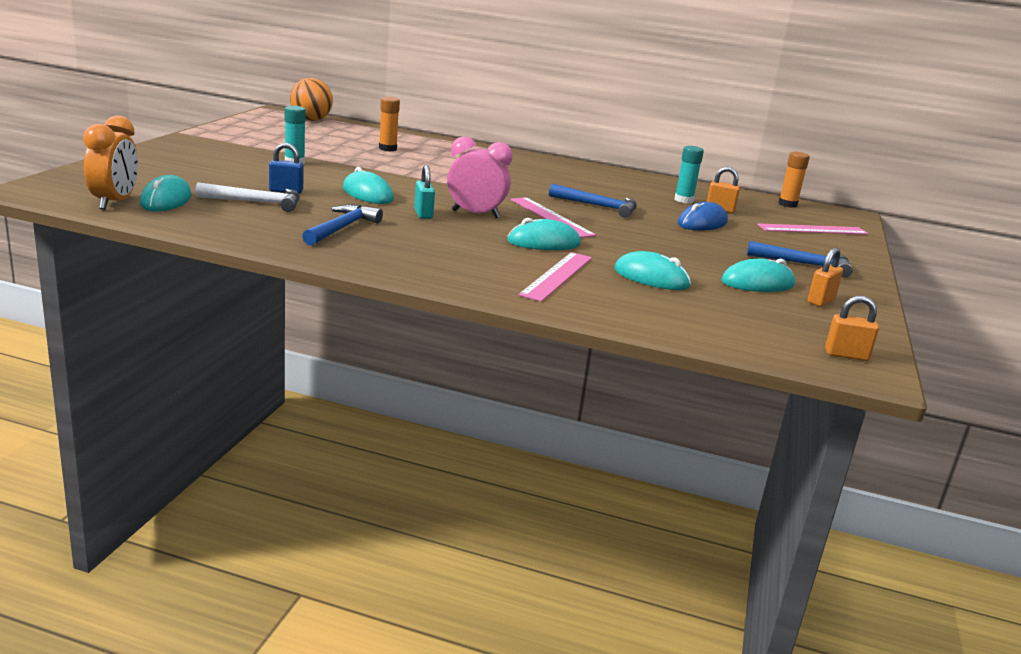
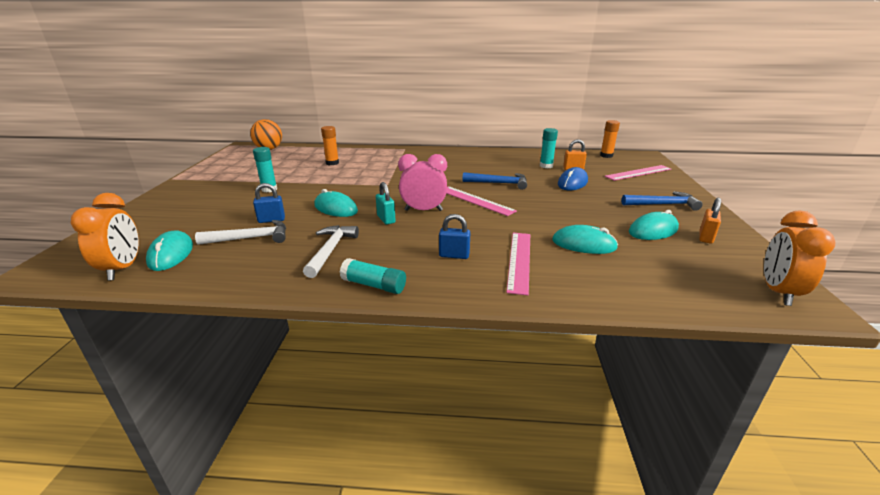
camera: 10 degrees left, 5 degrees up
blue hammer [302,205,383,246] -> white hammer [303,225,359,278]
turquoise mouse [507,218,581,250] -> none
orange padlock [825,296,879,361] -> orange clock [764,211,836,306]
none -> turquoise glue stick [340,258,406,294]
none -> blue padlock [439,214,470,259]

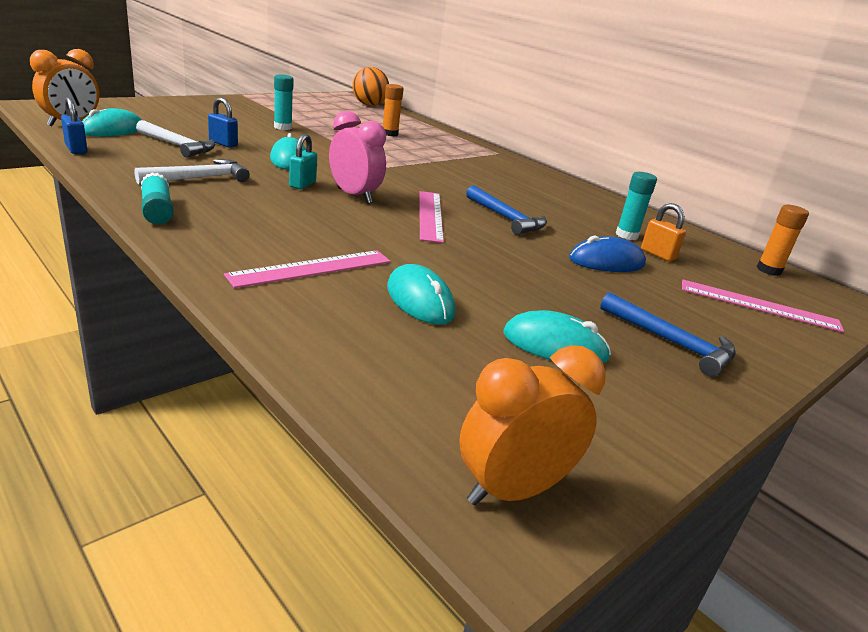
camera: 40 degrees right, 0 degrees up
blue padlock [439,214,470,259] -> blue padlock moved to [61,97,87,154]
orange padlock [699,198,721,243] -> none

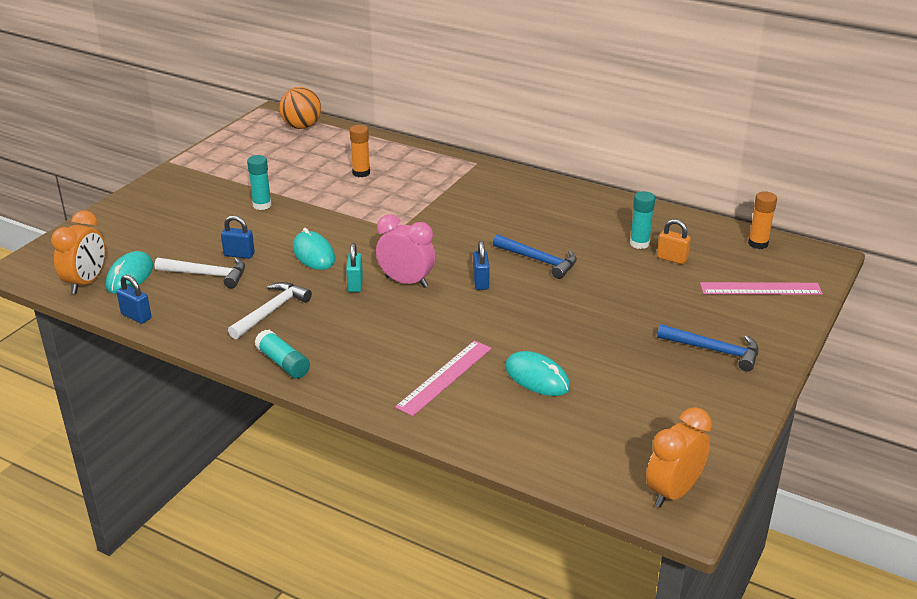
camera: 15 degrees left, 5 degrees up
pink ruler [419,191,444,243] -> blue padlock [473,241,490,290]
turquoise mouse [504,310,611,363] -> none
blue mouse [569,236,646,272] -> none

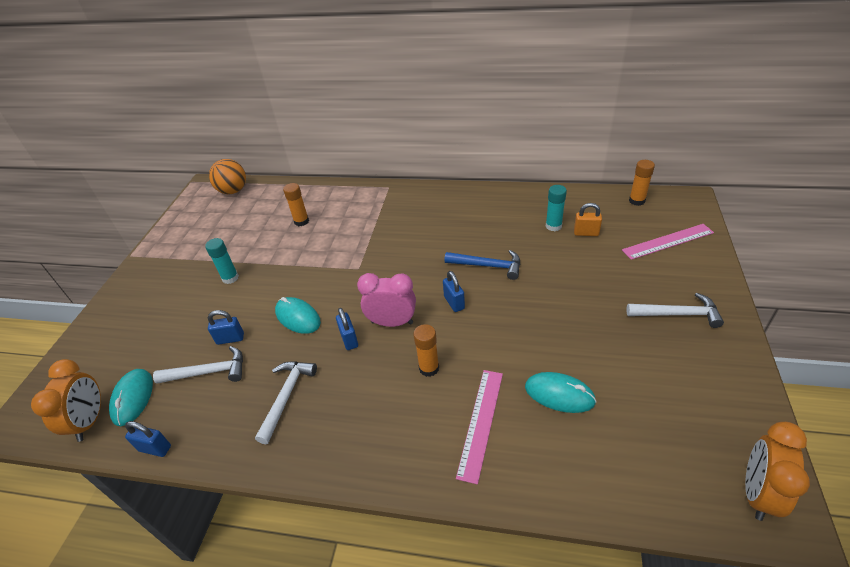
camera: 15 degrees left, 10 degrees up
turquoise glue stick [255,329,310,379] -> none
turquoise padlock [346,243,363,292] -> blue padlock [336,308,358,350]
blue hammer [657,324,758,372] -> white hammer [626,293,724,328]
none -> orange glue stick [413,324,439,377]

